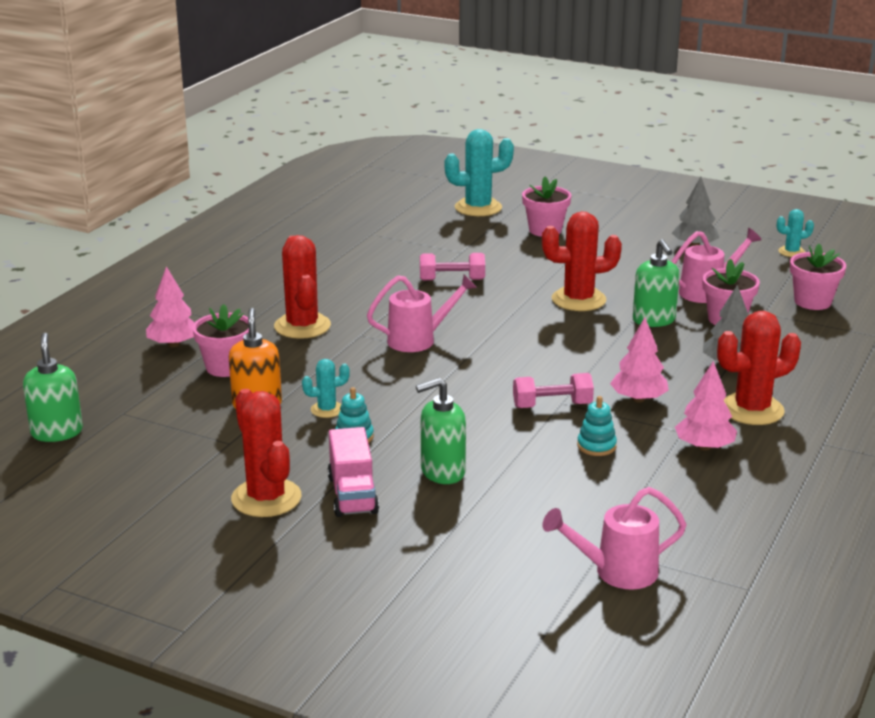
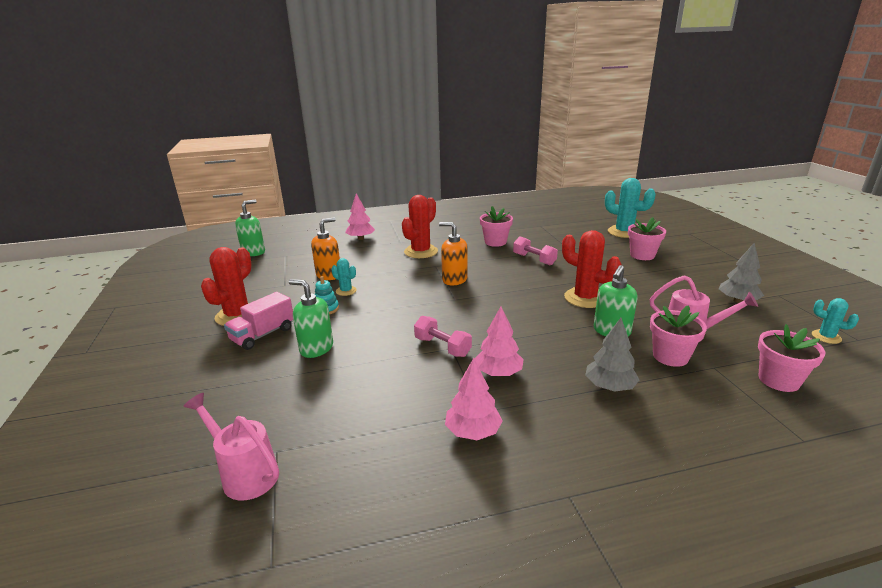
camera: 50 degrees right, 0 degrees up
pink flower pot [192,304,249,377] -> pink flower pot moved to [480,206,513,247]
pink watering can [367,274,477,352] -> orange soap dispenser [439,222,468,285]
turquoise stacking toy [577,396,617,456] -> none
red cactus [717,311,801,425] -> none

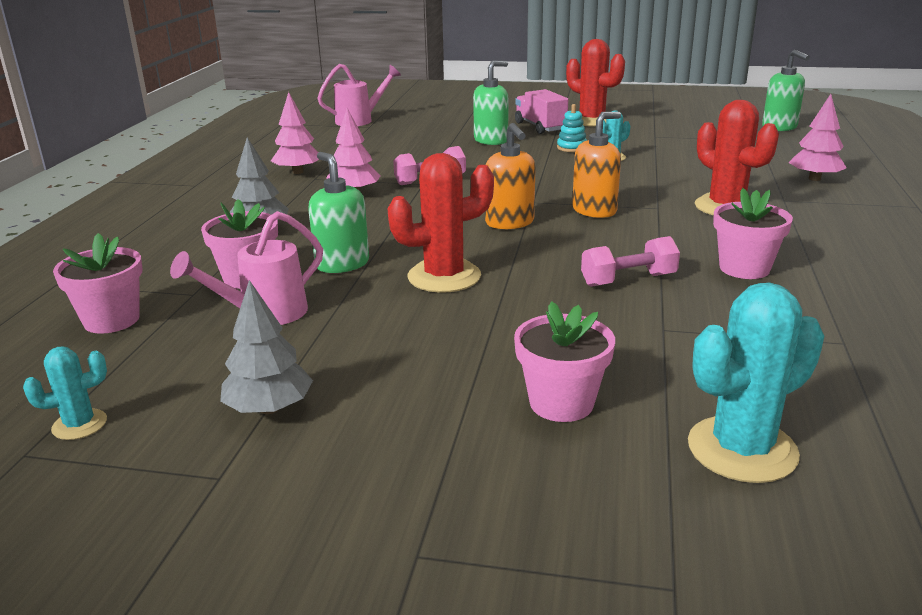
camera: 115 degrees right, 0 degrees up
orange soap dispenser [311,218,340,280] -> orange soap dispenser moved to [485,123,535,229]

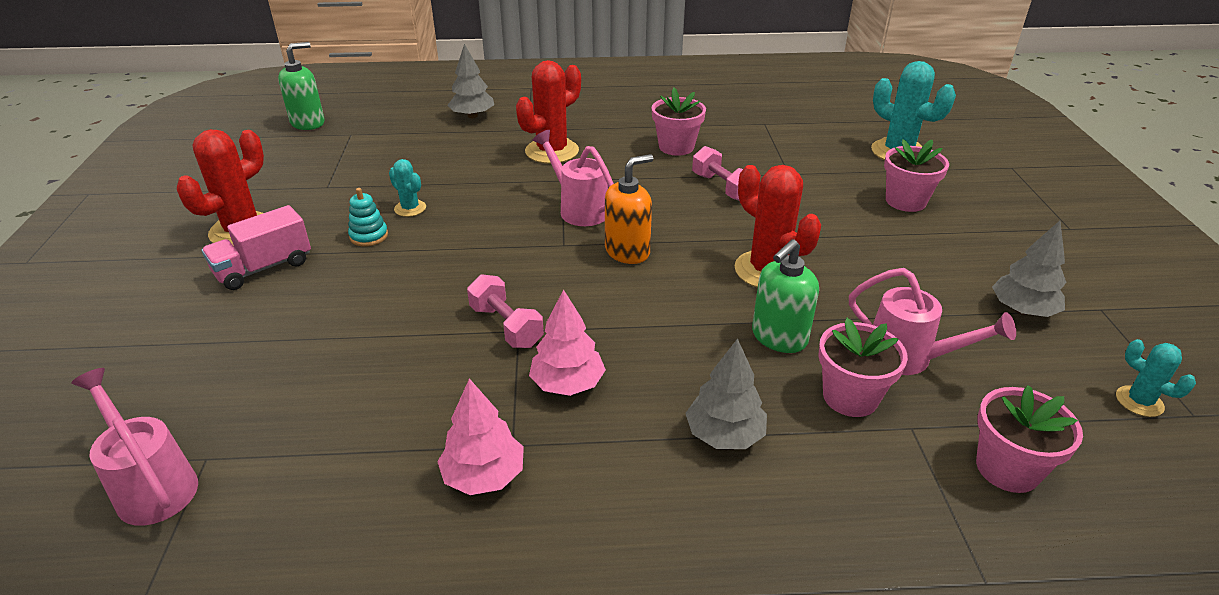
camera: 105 degrees left, 10 degrees up
green soap dispenser [473,61,509,145] -> none
orange soap dispenser [572,112,621,218] -> pink watering can [533,130,614,226]
pink tree [789,94,847,181] -> grey tree [447,44,494,118]

